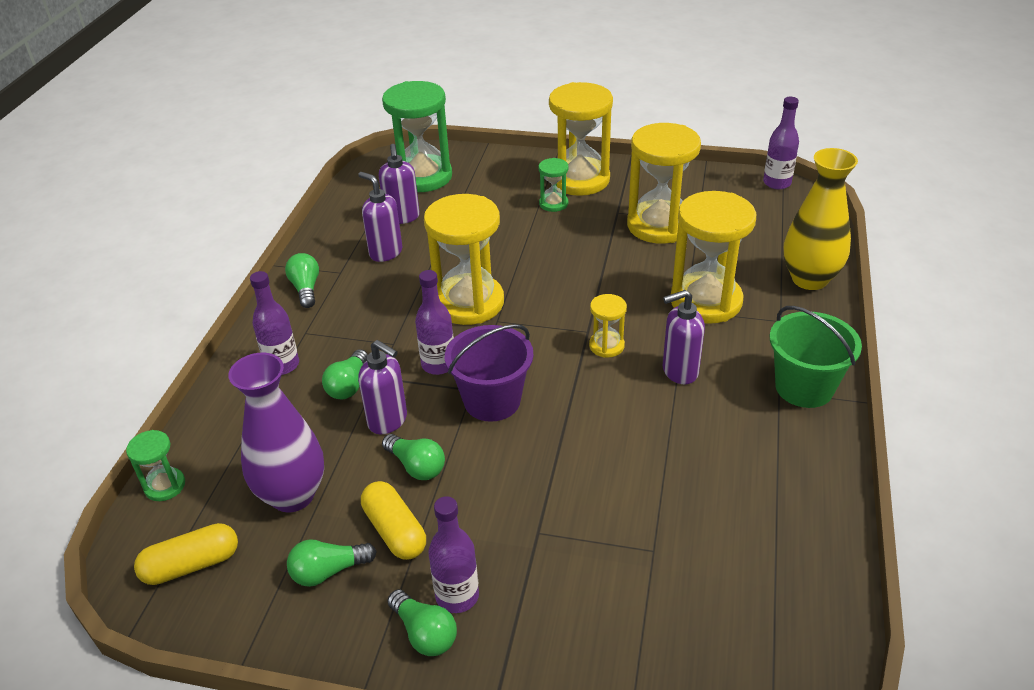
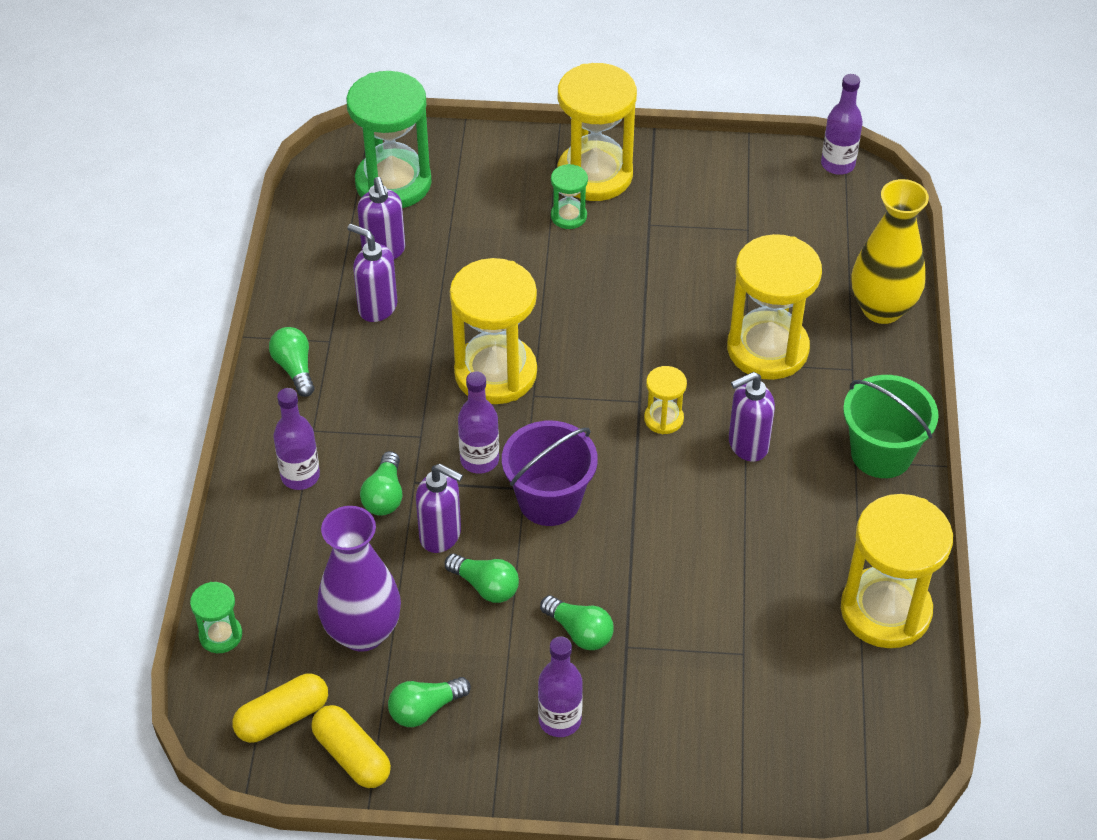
camera: 10 degrees left, 10 degrees up
yellow capsule [361,481,426,560] -> yellow capsule moved to [311,705,391,788]
green light bulb [387,589,457,656] -> green light bulb moved to [540,595,614,650]
yellow hourglass [627,123,701,244] -> yellow hourglass moved to [841,494,953,648]

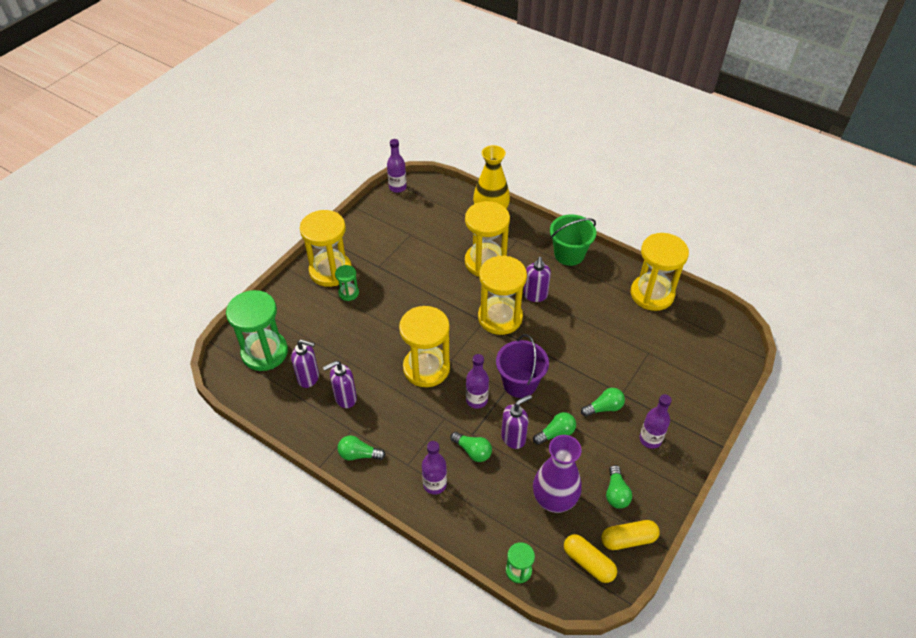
camera: 60 degrees left, 0 degrees up
yellow capsule [232,674,328,743] -> yellow capsule turned 45 degrees counterclockwise [564,534,617,583]
yellow hourglass [644,366,687,434] -> yellow hourglass [478,255,527,335], size x2.13

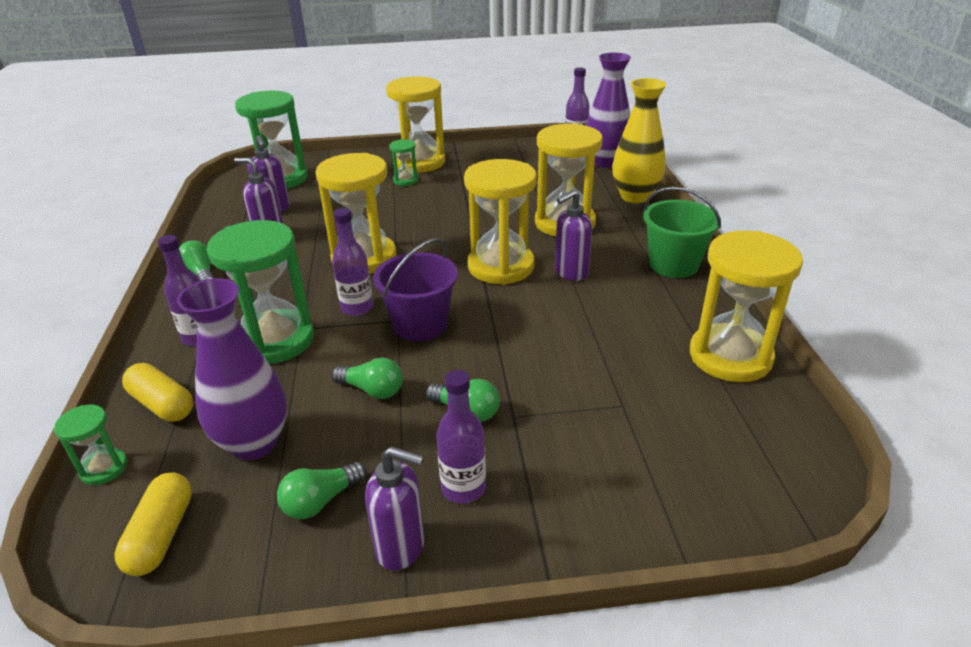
camera: 50 degrees right, 15 degrees down
green light bulb [450,432,492,462] -> green hourglass [207,220,314,364]
purple soap dispenser [501,395,532,449] -> purple soap dispenser moved to [365,446,425,571]
yellow capsule [601,520,660,550] -> yellow capsule moved to [122,363,193,422]
none -> purple vase [586,53,631,168]

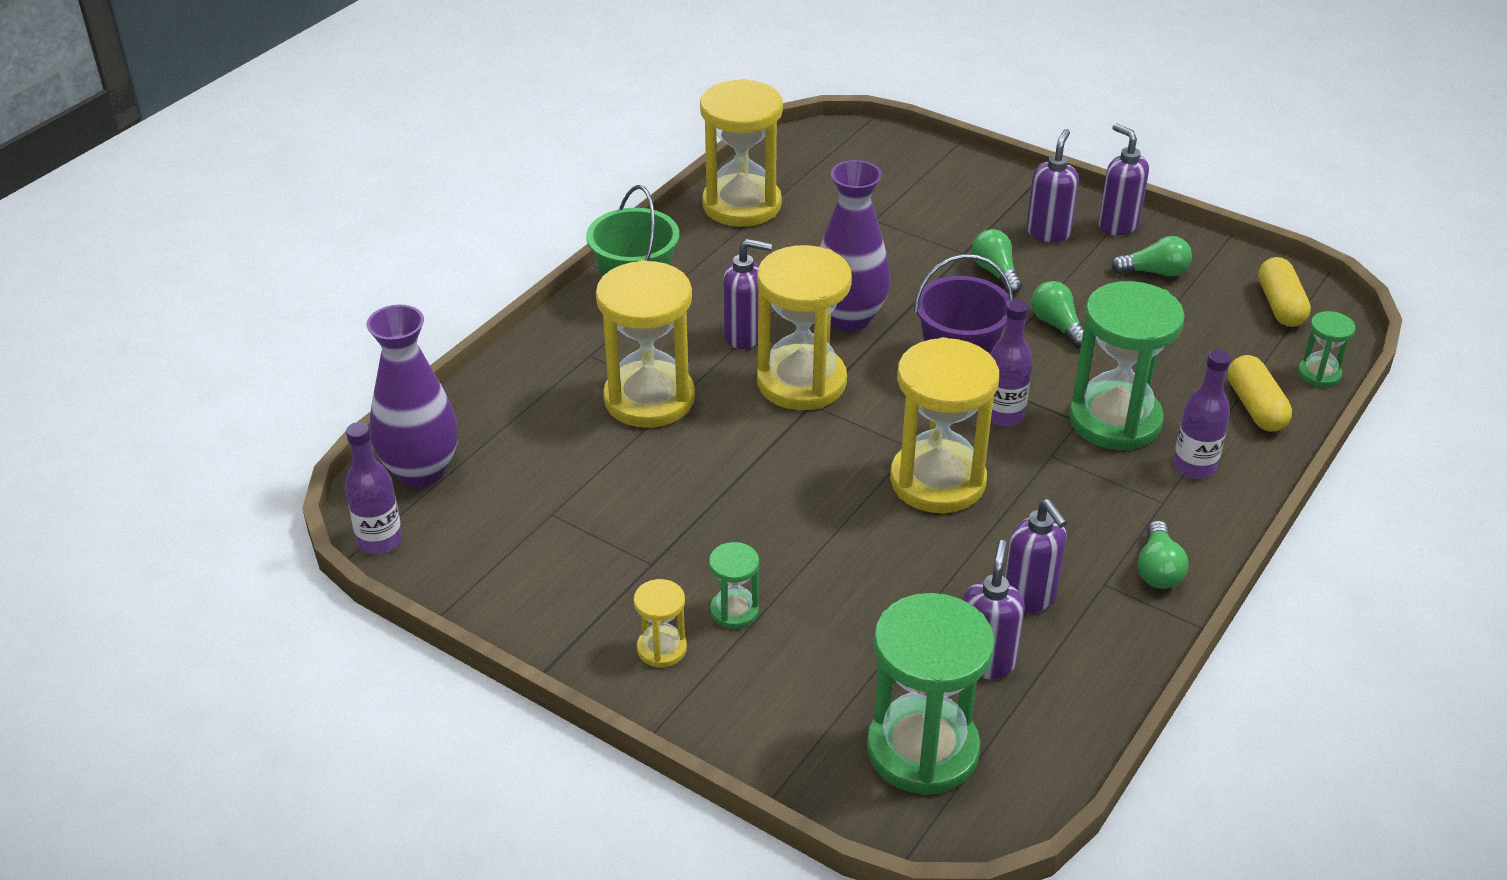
camera: 140 degrees left, 5 degrees up
yellow capsule [114,472,192,576] -> yellow capsule turned 45 degrees counterclockwise [1258,257,1311,327]
purple vase [177,278,287,460] -> purple vase moved to [820,160,891,331]
yellow hourglass [386,76,445,173] -> yellow hourglass [634,579,687,668], size x0.47
purple bottle [436,370,486,504] -> purple soap dispenser [1026,129,1079,242]
yellow vase [612,78,666,203] -> none

